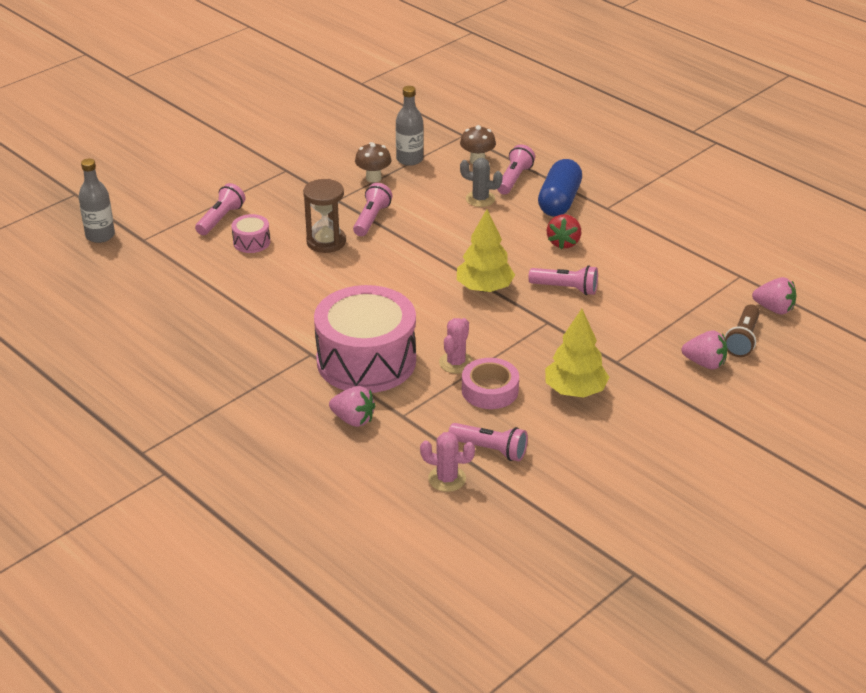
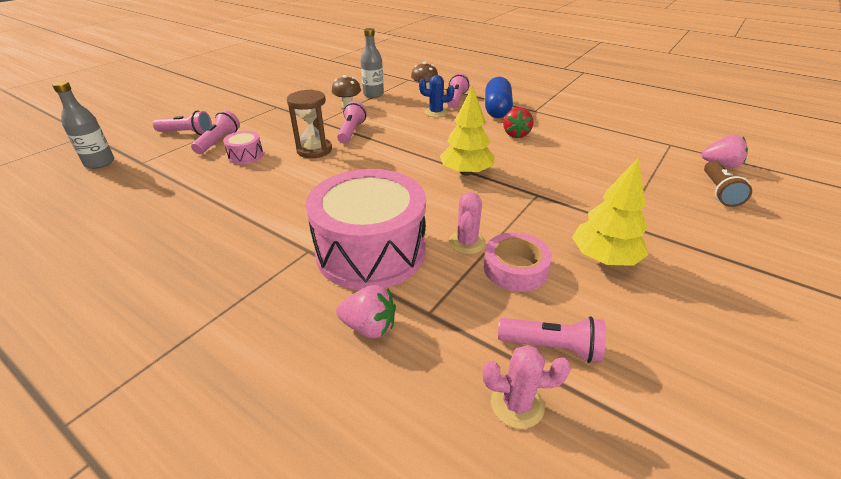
camera: 10 degrees left, 0 degrees up
grey cactus [460,158,503,207] -> blue cactus [419,75,454,117]
pink flashlight [528,265,598,295] -> pink flashlight moved to [153,111,212,135]
pink strawberry [682,330,727,369] -> none

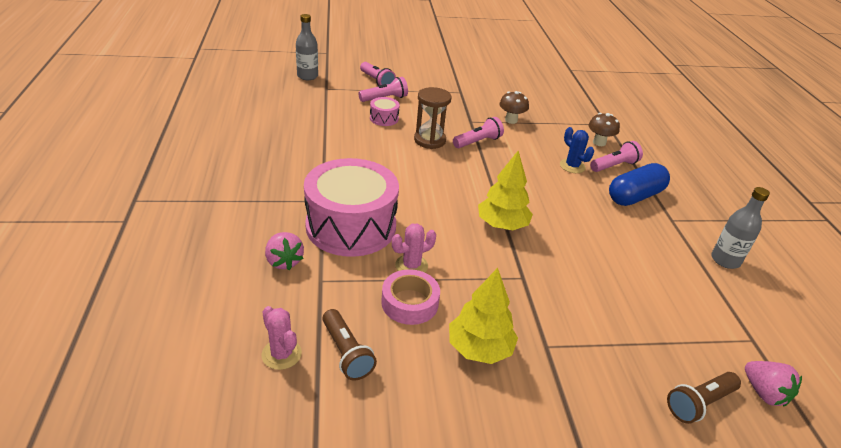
camera: 45 degrees right, 0 degrees up
grey bottle [360,28,384,98] -> grey bottle moved to [711,187,770,269]
pink flashlight [498,316,606,363] -> brown flashlight [323,309,377,381]
red strawberry [503,108,533,138] -> none

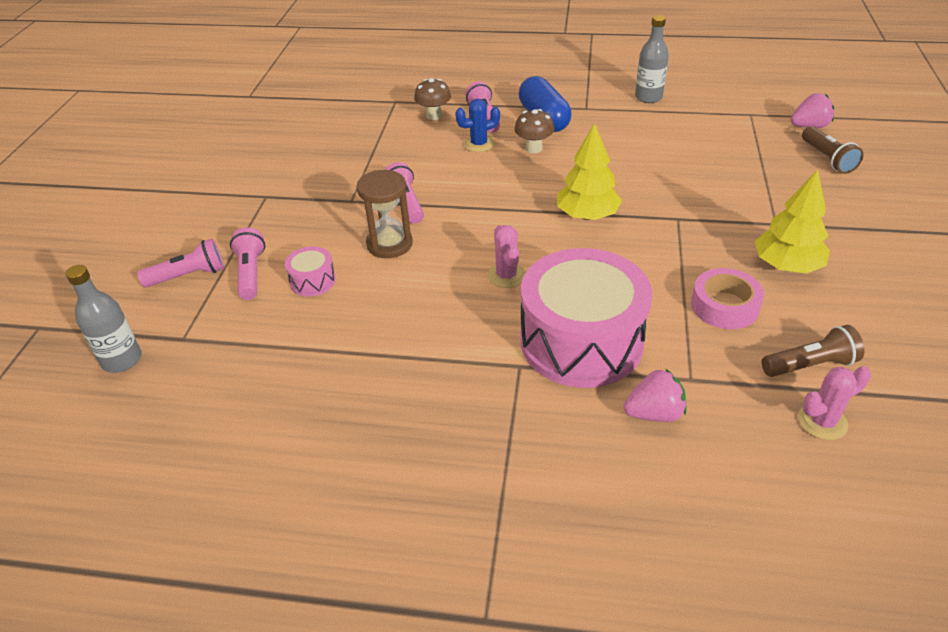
camera: 70 degrees left, 5 degrees up
pink cactus [392,224,436,272] -> pink cactus moved to [487,225,525,288]
brown mushroom [499,91,529,124] -> brown mushroom moved to [515,109,554,153]

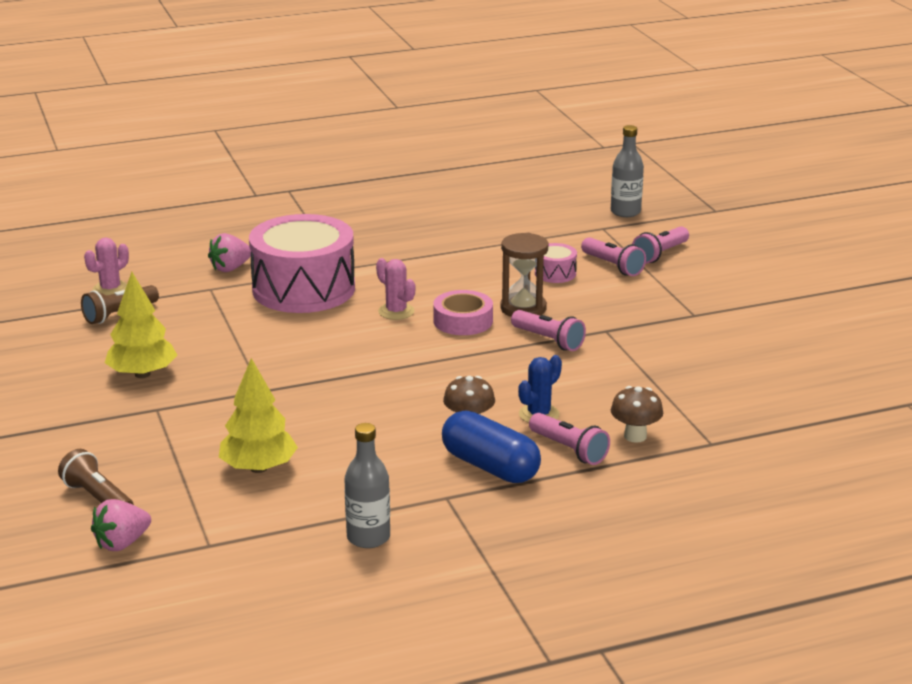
camera: 150 degrees right, 15 degrees down
yellow tree [557,123,622,220] -> yellow tree moved to [219,358,298,473]
pink tape [691,268,764,329] -> pink tape moved to [433,290,493,335]

